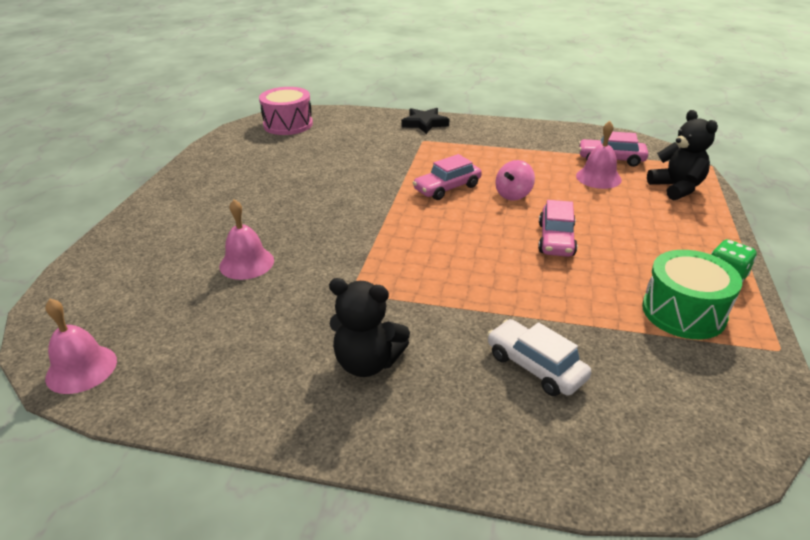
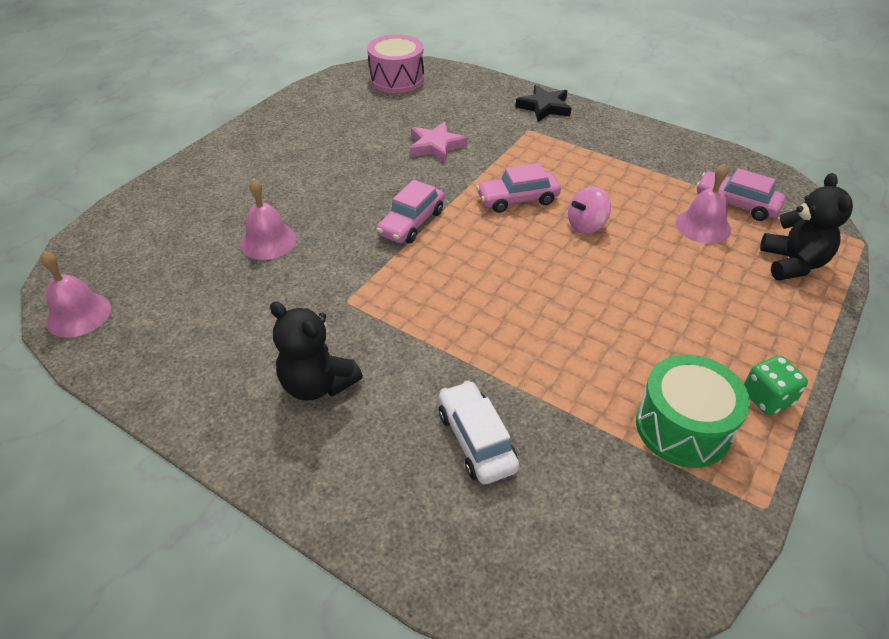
camera: 20 degrees right, 10 degrees up
pink car [538,200,577,257] -> pink car moved to [376,180,444,243]
none -> pink star [410,122,468,163]

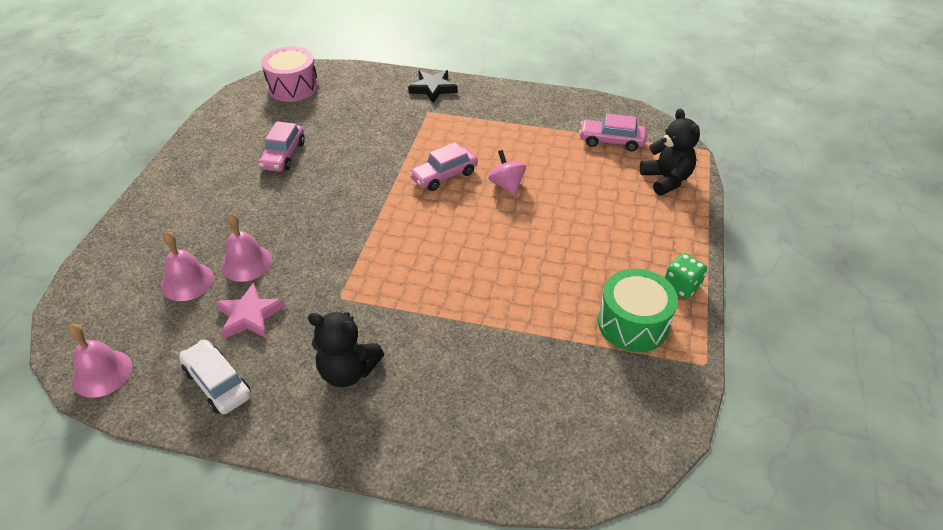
camera: 20 degrees left, 0 degrees up
pink car [376,180,444,243] -> pink car moved to [258,121,305,172]
pink star [410,122,468,163] -> pink star moved to [216,283,285,339]
white car [439,380,519,485] -> white car moved to [179,339,251,414]
pink spinning top [568,186,611,234] -> pink spinning top turned 120 degrees clockwise [488,150,526,196]
pink bell [676,163,731,244] -> pink bell moved to [161,231,214,301]

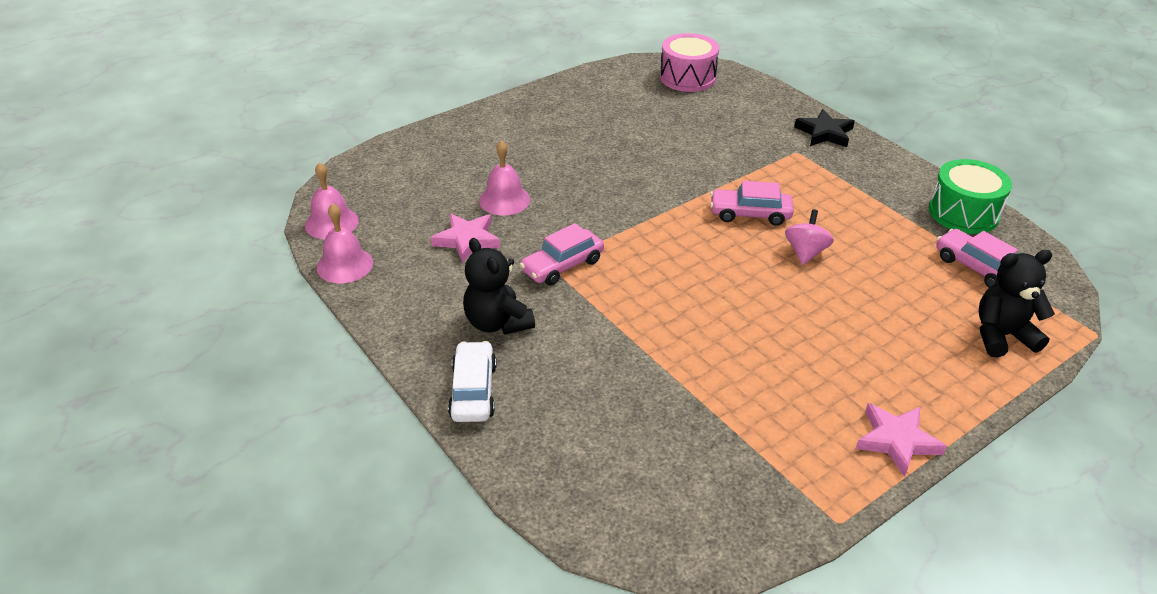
camera: 40 degrees right, 5 degrees down
pink bell [161,231,214,301] -> pink bell moved to [317,203,373,283]
white car [179,339,251,414] -> white car moved to [448,341,497,422]
pink car [258,121,305,172] -> pink car moved to [520,223,604,286]
green drum [598,269,678,352] -> green drum moved to [929,159,1012,234]
black teddy bear [640,109,700,196] -> black teddy bear turned 120 degrees counterclockwise [979,250,1055,357]
green dice [665,253,707,299] -> pink star [856,403,947,477]

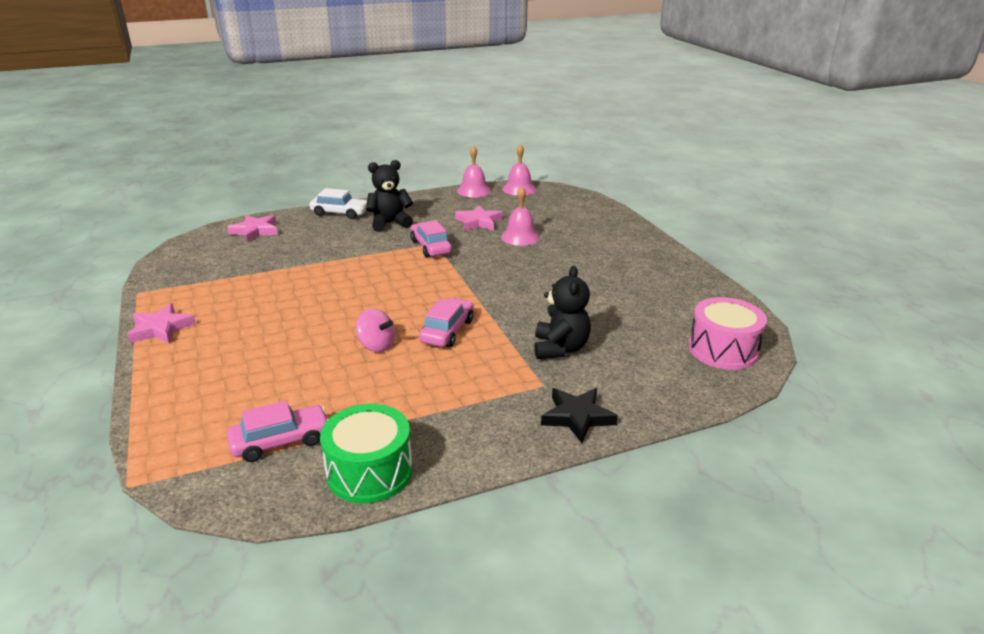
camera: 105 degrees right, 10 degrees down
black teddy bear [979,250,1055,357] -> black teddy bear moved to [534,266,591,359]
none -> pink star [227,215,278,242]

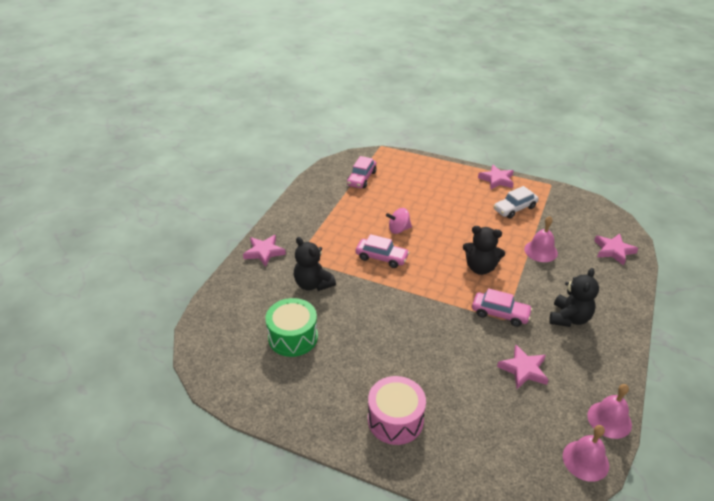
camera: 135 degrees right, 10 degrees up
white car [309,188,367,219] -> white car moved to [494,186,539,219]
green drum [320,404,413,503] -> green drum moved to [265,298,318,357]
pink car [419,298,473,347] -> pink car turned 45 degrees counterclockwise [356,234,410,268]
pink bell [501,187,540,246] -> pink bell moved to [524,216,558,262]
black star [541,388,618,443] -> pink star [243,235,286,267]
pink drum [689,297,767,370] -> pink drum moved to [368,376,426,445]
none -> black teddy bear [463,226,505,275]

